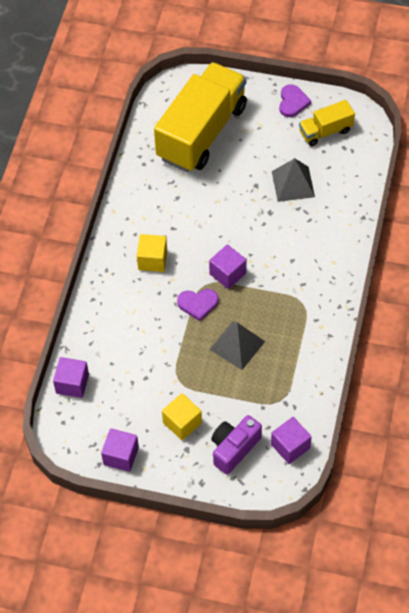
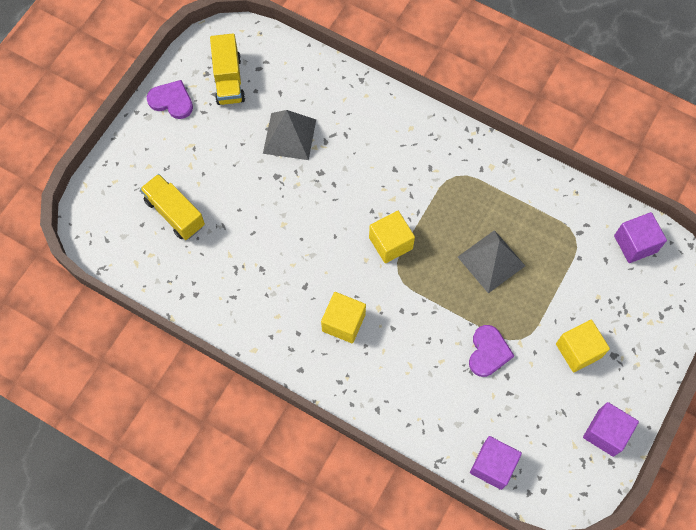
camera: 75 degrees left, 10 degrees up
yellow truck [154,62,247,172] -> yellow truck [140,174,205,240], size x0.47
purple heart [177,289,219,321] -> purple heart moved to [469,325,514,377]
purple cube [209,244,247,289] -> yellow cube [369,211,415,263]
purple camera [211,415,262,475] -> none

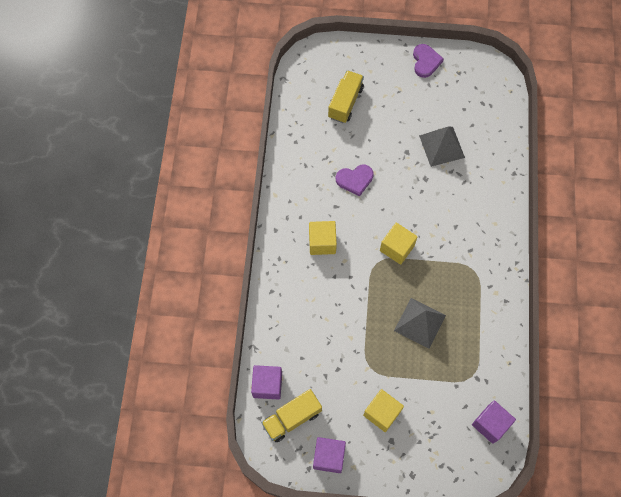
camera: 65 degrees right, 0 degrees up
yellow truck [210,34,245,105] -> yellow truck moved to [261,389,322,442]
purple heart [469,325,514,377] -> purple heart moved to [336,165,374,196]

